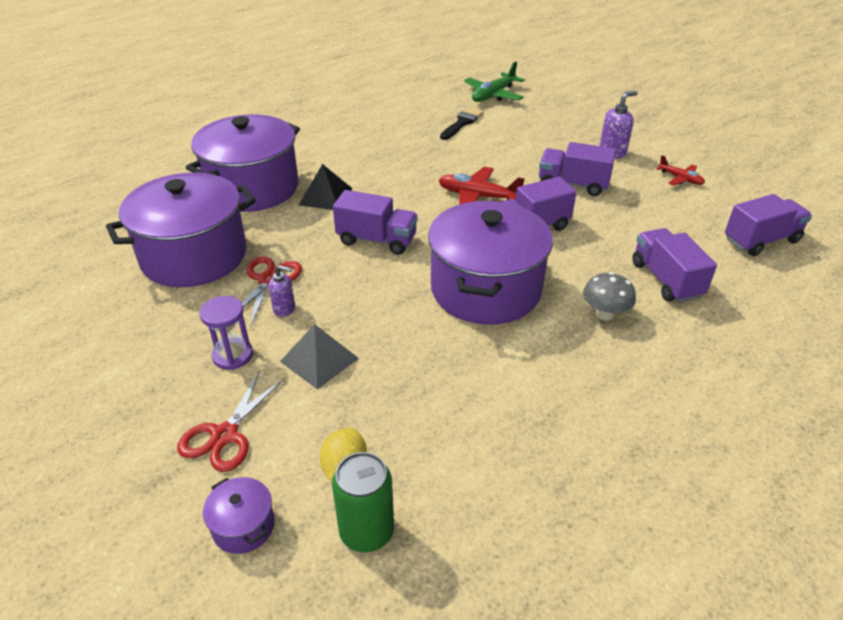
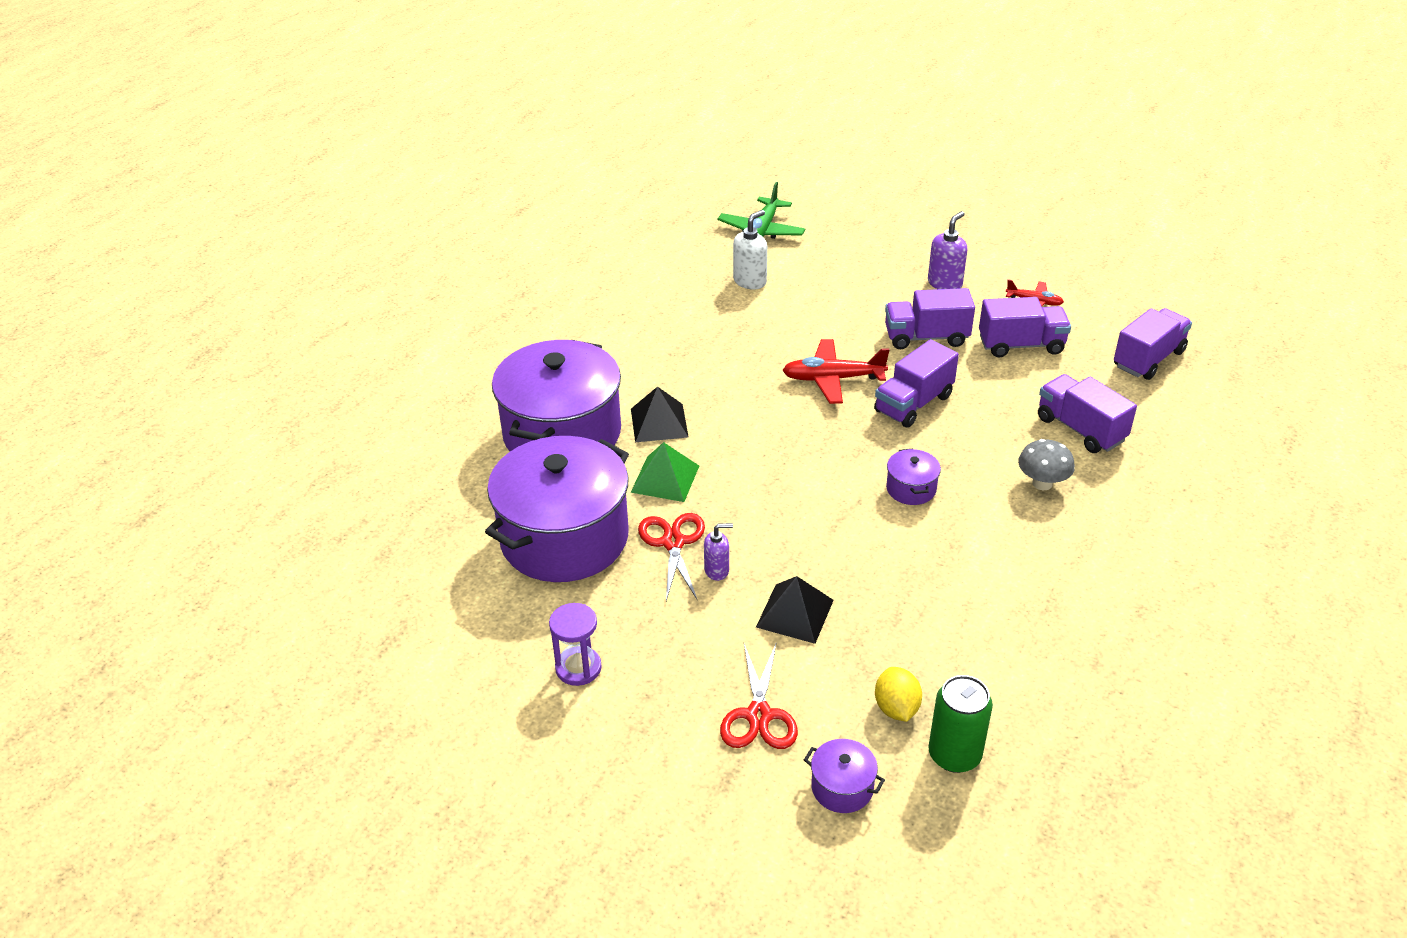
camera: 20 degrees left, 0 degrees up
purple hourglass [199,296,253,370] -> purple hourglass moved to [549,603,602,686]
grey pyramid [280,324,359,389] -> black pyramid [756,576,834,644]
purple truck [333,190,418,255] -> purple truck moved to [979,297,1071,357]
purple pot [428,201,553,325] -> purple pot [886,449,941,505], size x0.40
black brush [440,107,484,140] -> white soap dispenser [733,210,767,289]
none -> green pyramid [630,442,699,502]

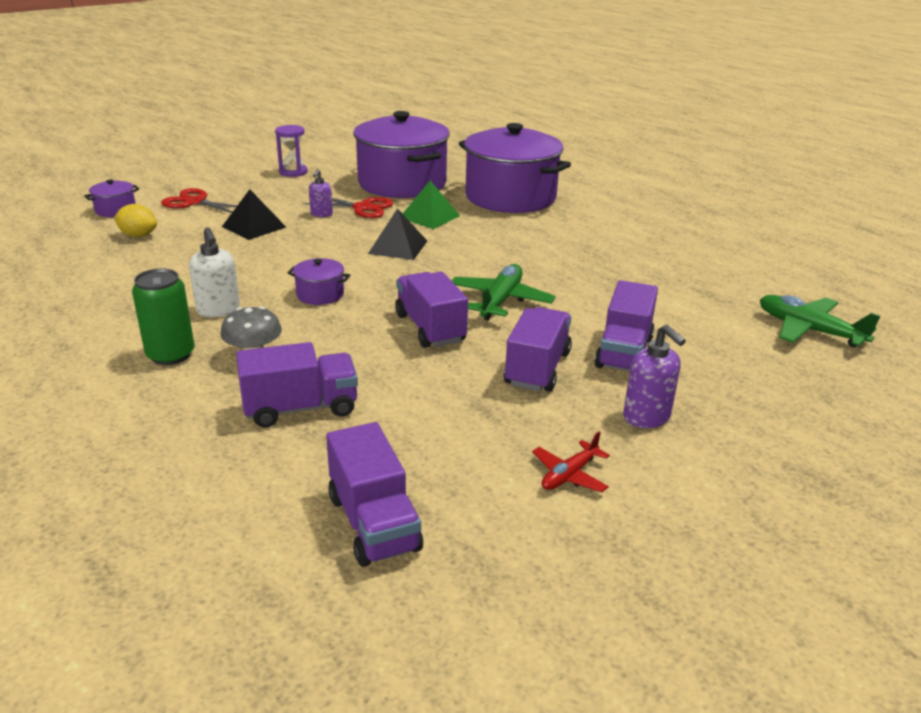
camera: 110 degrees right, 10 degrees down
black pyramid [631,386,688,442] -> black pyramid moved to [368,208,427,260]
white soap dispenser [733,210,767,289] -> white soap dispenser moved to [189,227,240,317]
red plane [782,339,889,404] -> green plane [451,264,556,321]
green can [928,675,993,773] -> green can moved to [132,269,194,365]
purple truck [979,297,1071,357] -> purple truck moved to [595,280,658,371]

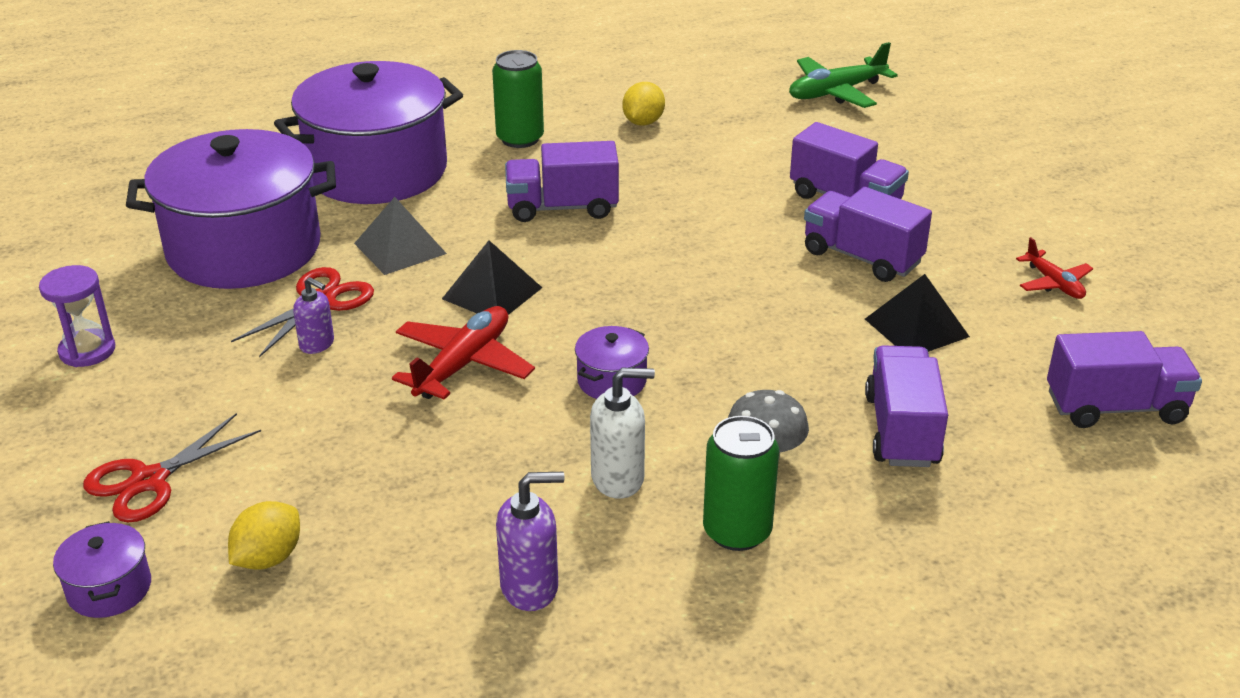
camera: 70 degrees left, 5 degrees up
black pyramid [222,189,286,240] -> black pyramid moved to [865,274,970,352]
purple truck [395,272,468,348] -> purple truck moved to [505,141,619,222]
green pyramid [403,181,460,229] -> grey pyramid [354,197,447,275]
green plane [451,264,556,321] -> none
purple soap dispenser [623,325,686,428] -> purple soap dispenser moved to [496,472,564,611]
none -> red plane [392,306,535,400]
none -> green can [492,50,544,148]
none -> yellow lemon [623,82,665,126]

